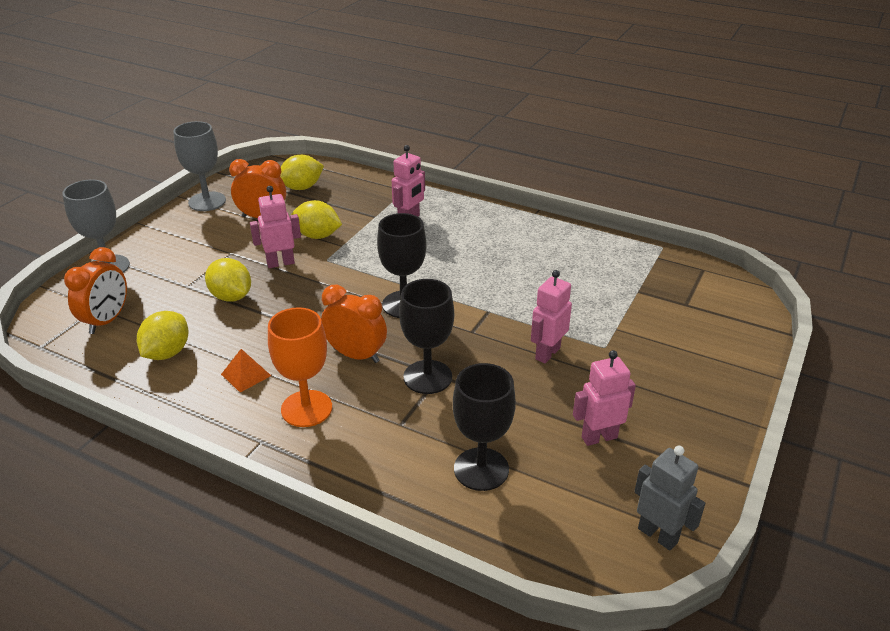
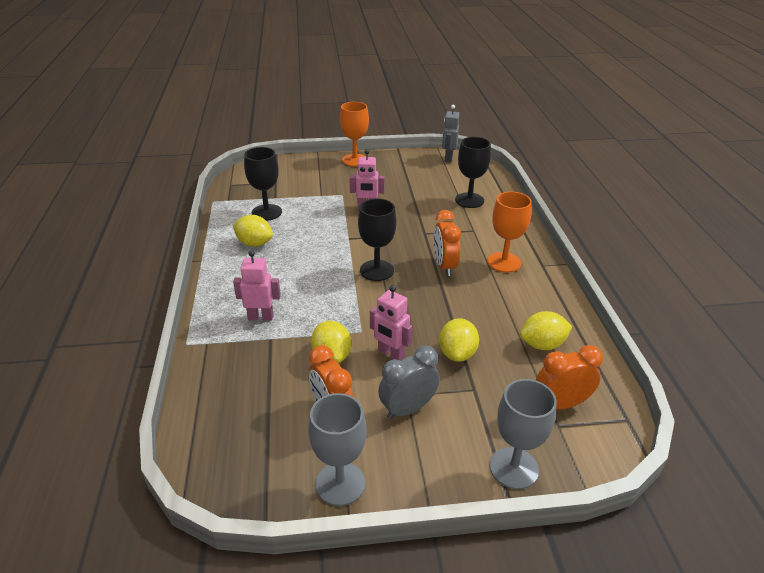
camera: 125 degrees left, 0 degrees up
orange pyramid [221,349,271,393] -> none
yellow lemon [280,155,324,190] -> yellow lemon moved to [233,215,273,247]
black goblet [399,279,454,394] -> black goblet moved to [244,147,282,221]
pink robot [573,350,636,446] -> none
none -> orange goblet [340,102,369,167]
none -> grey clock [378,346,440,419]

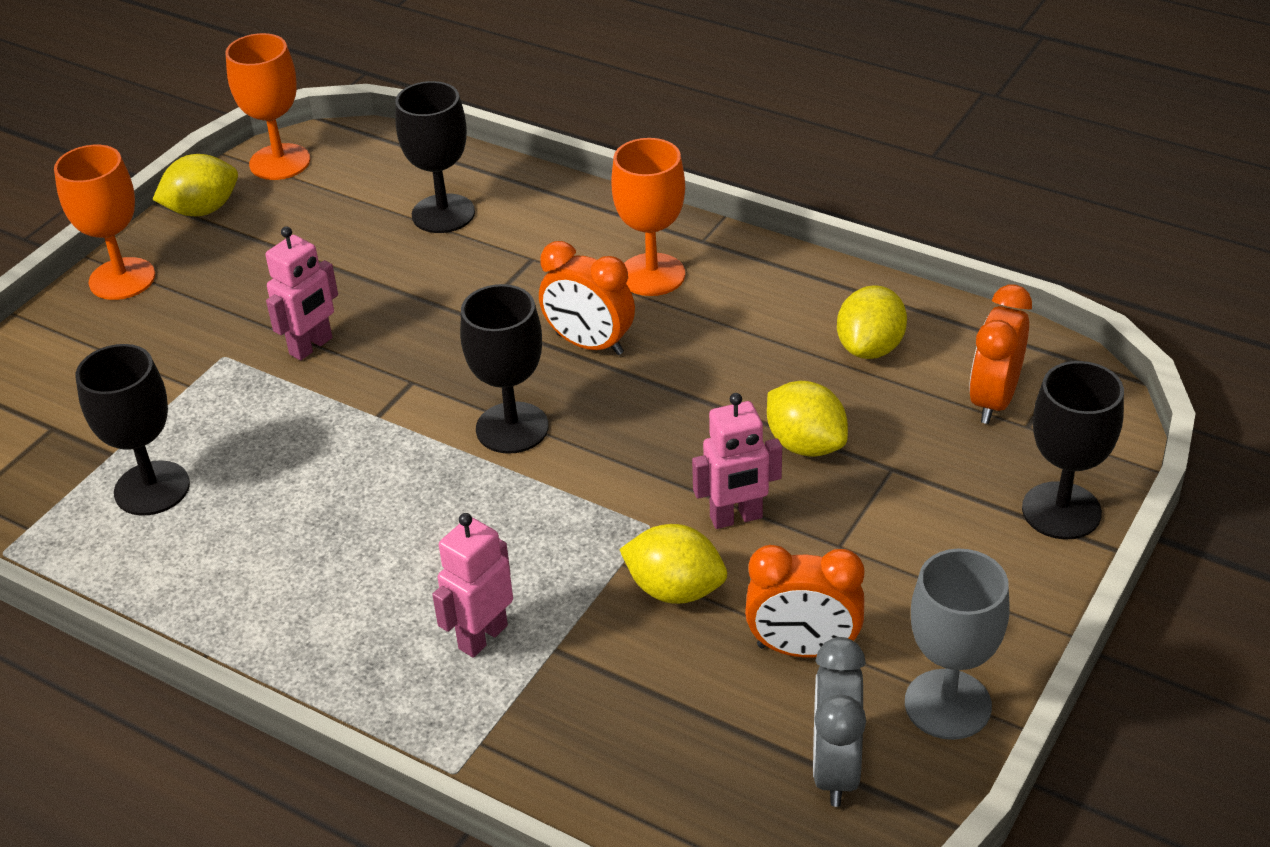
camera: 50 degrees left, 5 degrees up
yellow lemon [233,215,273,247] -> yellow lemon moved to [152,154,238,216]
grey clock [378,346,440,419] -> grey clock moved to [813,637,866,807]
grey robot [442,105,459,162] -> orange goblet [225,33,310,180]
grey goblet [490,379,557,489] -> black goblet [1022,361,1124,540]

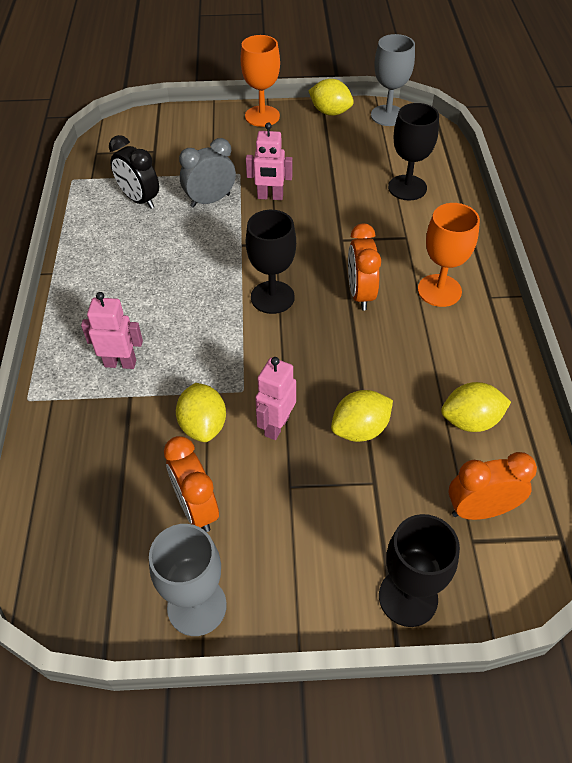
camera: 55 degrees right, 10 degrees up
black goblet [75,344,190,516] -> black clock [109,135,159,209]
orange goblet [225,33,310,180] -> grey goblet [371,34,415,126]
pink robot [692,393,782,529] -> pink robot turned 75 degrees clockwise [255,357,296,440]
yellow lemon [767,381,848,457] -> yellow lemon turned 45 degrees clockwise [331,390,393,442]
grey clock [813,637,866,807] -> grey clock moved to [179,138,236,208]

